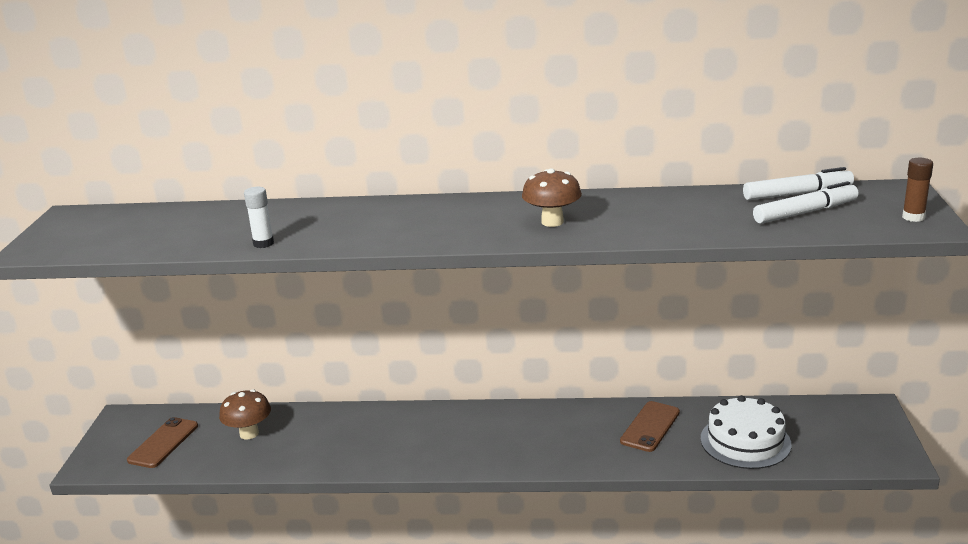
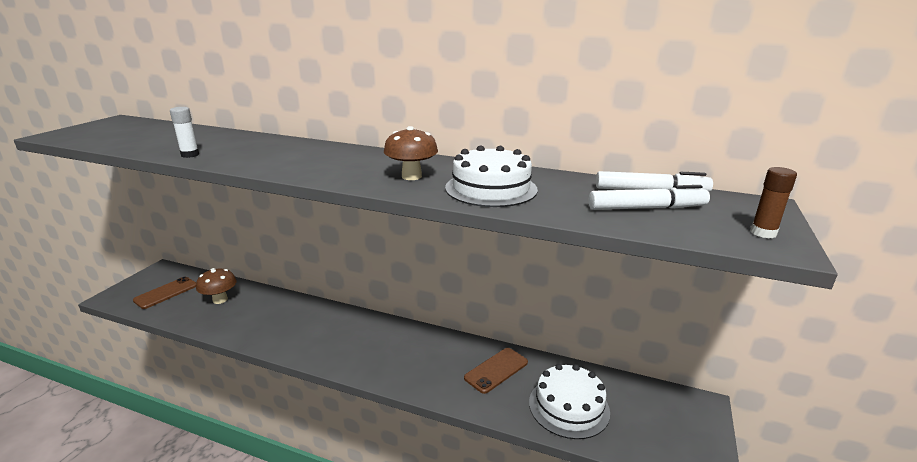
camera: 15 degrees right, 0 degrees up
none -> white cake [445,145,538,207]

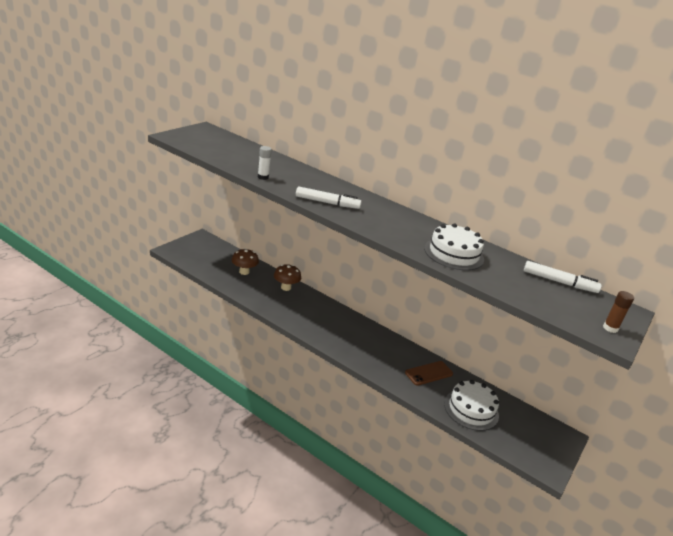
camera: 10 degrees right, 5 degrees up
brown phone [133,277,196,309] -> none
brown mushroom [384,126,438,180] -> brown mushroom moved to [274,264,301,291]
white marker [589,185,710,210] -> white marker moved to [296,186,361,209]

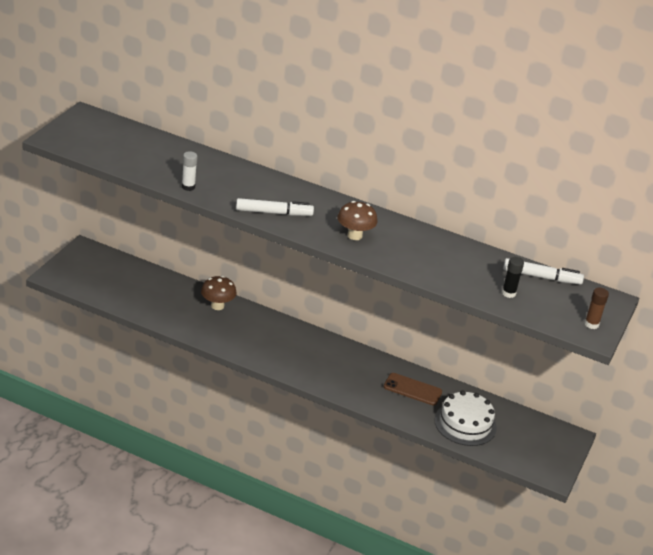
camera: 10 degrees left, 5 degrees up
brown mushroom [232,248,259,275] -> brown mushroom moved to [337,201,377,240]
brown phone [405,361,453,386] -> brown phone turned 60 degrees clockwise [384,373,442,405]
white cake [424,223,484,270] -> none
none -> black glue stick [502,257,524,298]

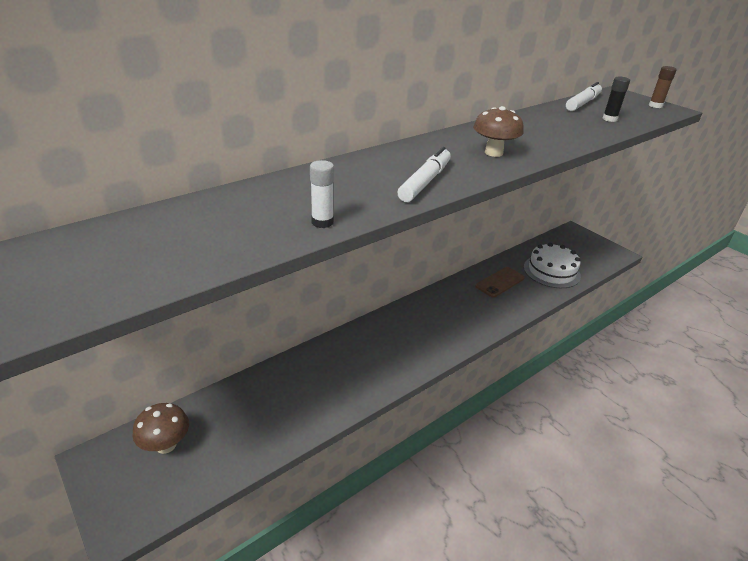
camera: 60 degrees left, 0 degrees up
brown mushroom [201,276,237,310] -> brown mushroom moved to [133,403,189,454]

